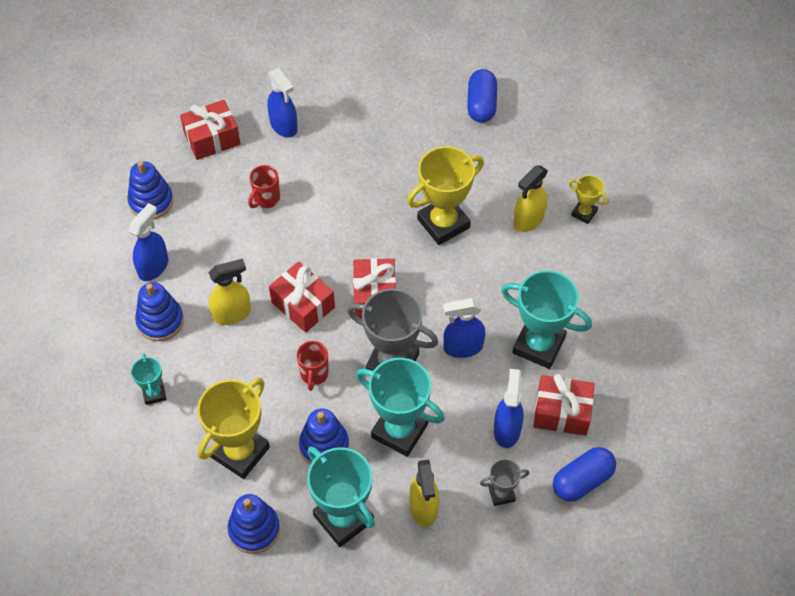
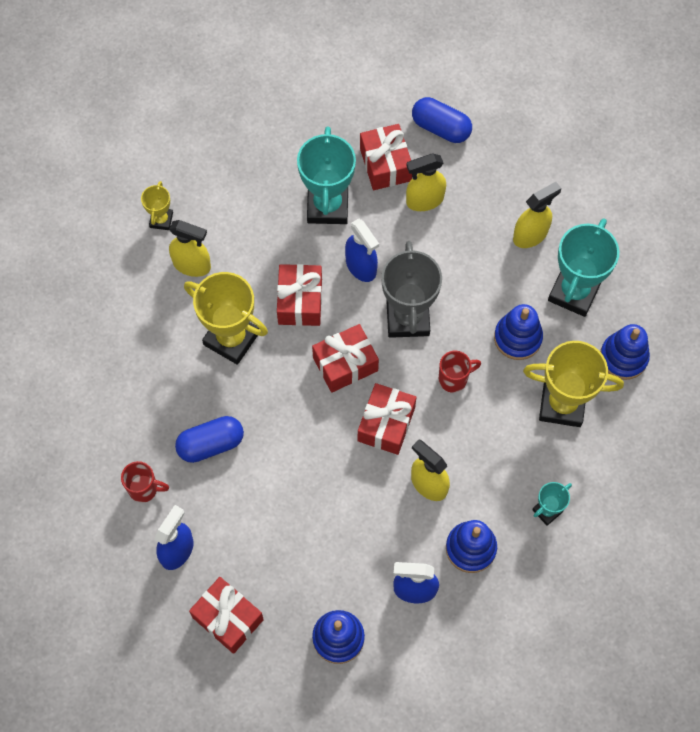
camera: 115 degrees left, 10 degrees up
red mug [248,165,280,208] -> red mug moved to [121,461,169,503]
turquoise trophy [356,358,445,457] -> none
blue capsule [467,69,497,123] -> blue capsule moved to [175,416,244,463]
grey trophy [480,459,529,506] -> none
blue spray bottle [494,369,523,448] -> yellow spray bottle [406,153,446,211]
none -> red gift [277,264,322,326]

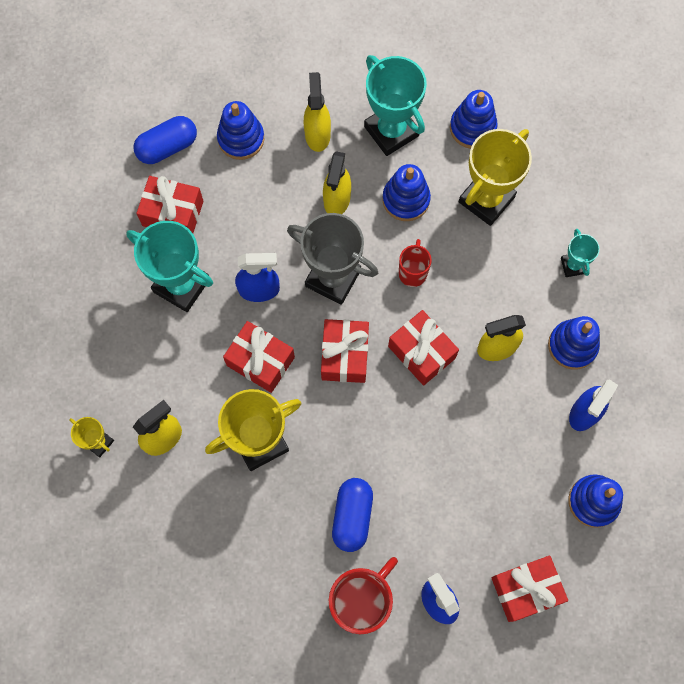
camera: 60 degrees left, 5 degrees up
red mug [121,461,169,503] -> red mug [329,557,398,634], size x1.77
yellow spray bottle [406,153,446,211] -> yellow spray bottle moved to [323,151,351,214]
none -> blue stacking toy [217,101,264,160]

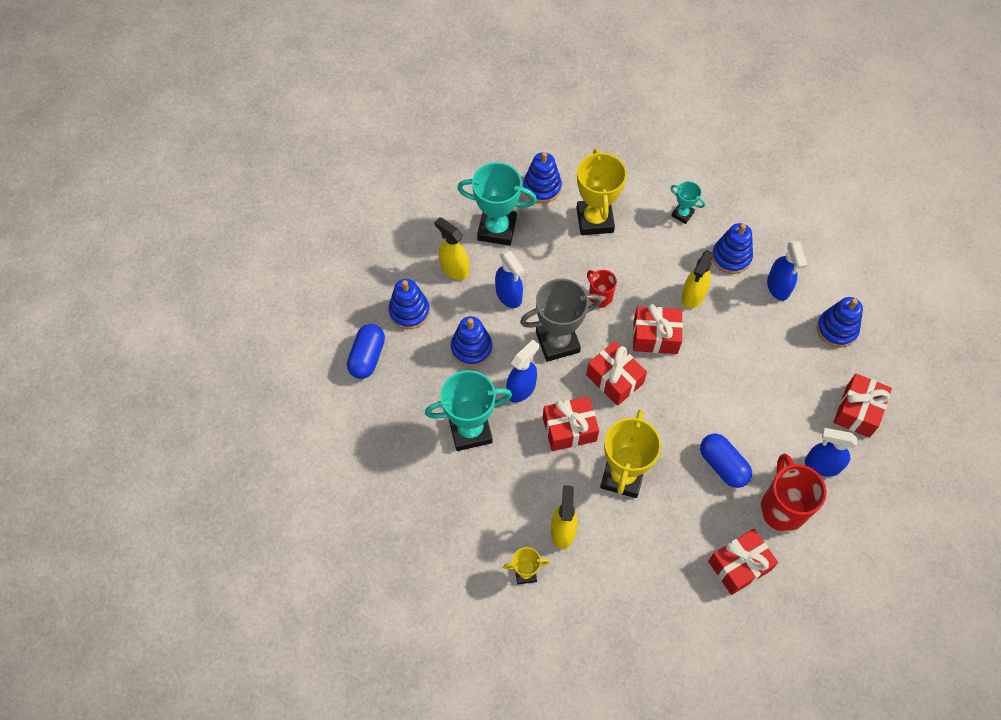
camera: 45 degrees left, 10 degrees down
red gift [136,176,203,233] -> red gift moved to [708,529,778,595]
yellow spray bottle [323,151,351,214] -> blue spray bottle [495,250,524,308]
blue stacking toy [382,164,431,221] -> blue stacking toy moved to [451,316,492,367]

